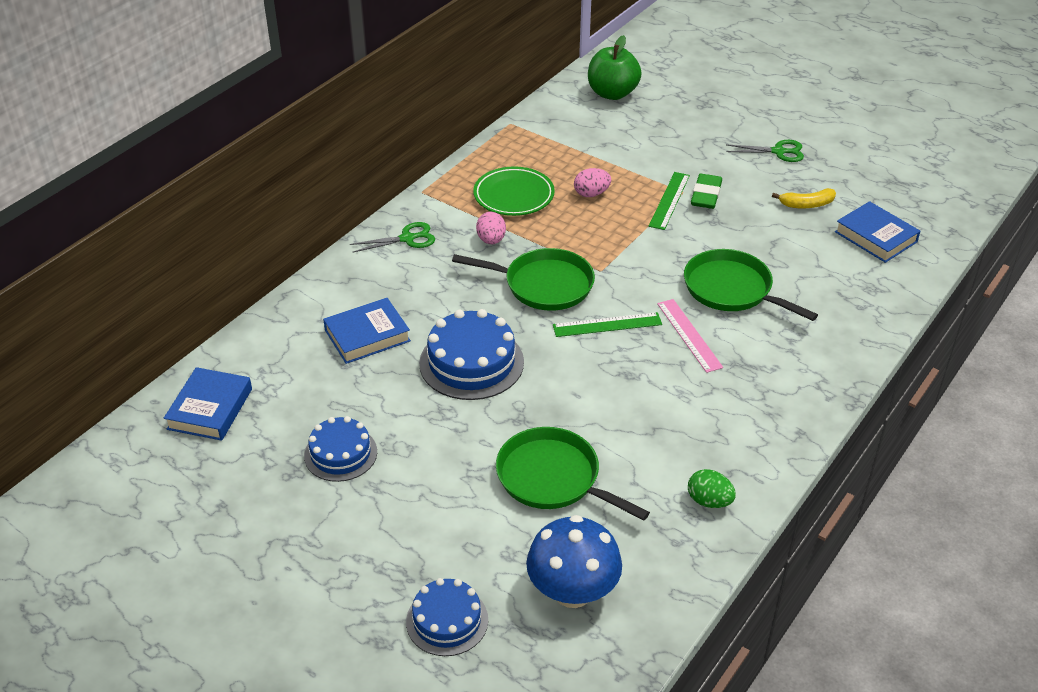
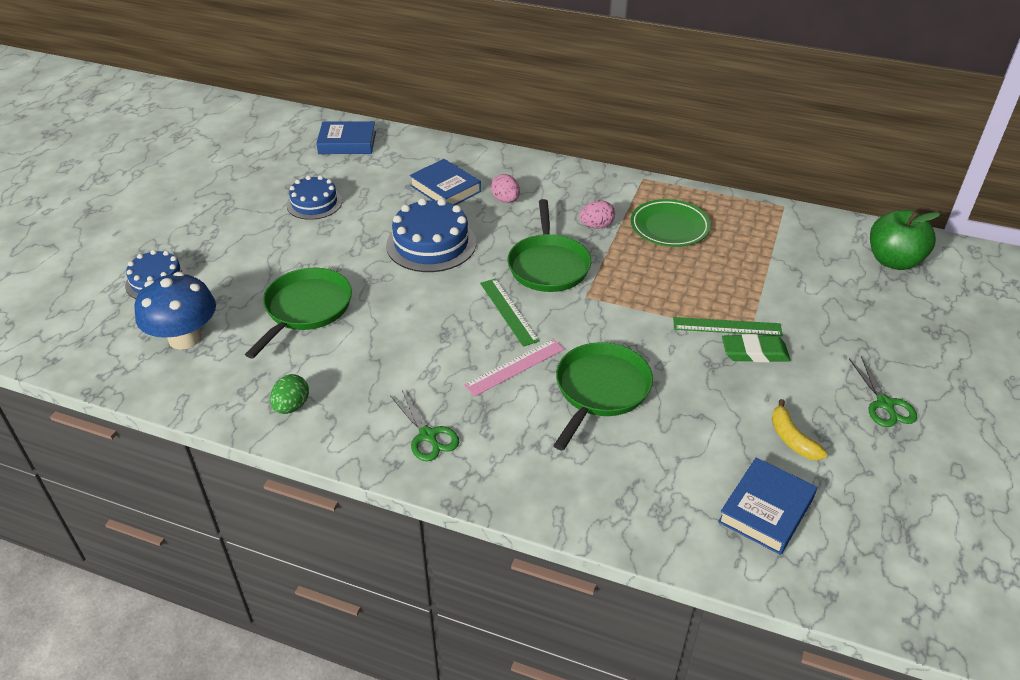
camera: 75 degrees right, 0 degrees up
green scissors [350,222,435,253] -> green scissors moved to [391,390,459,461]
pink egg [574,168,611,197] -> pink egg moved to [491,174,520,203]

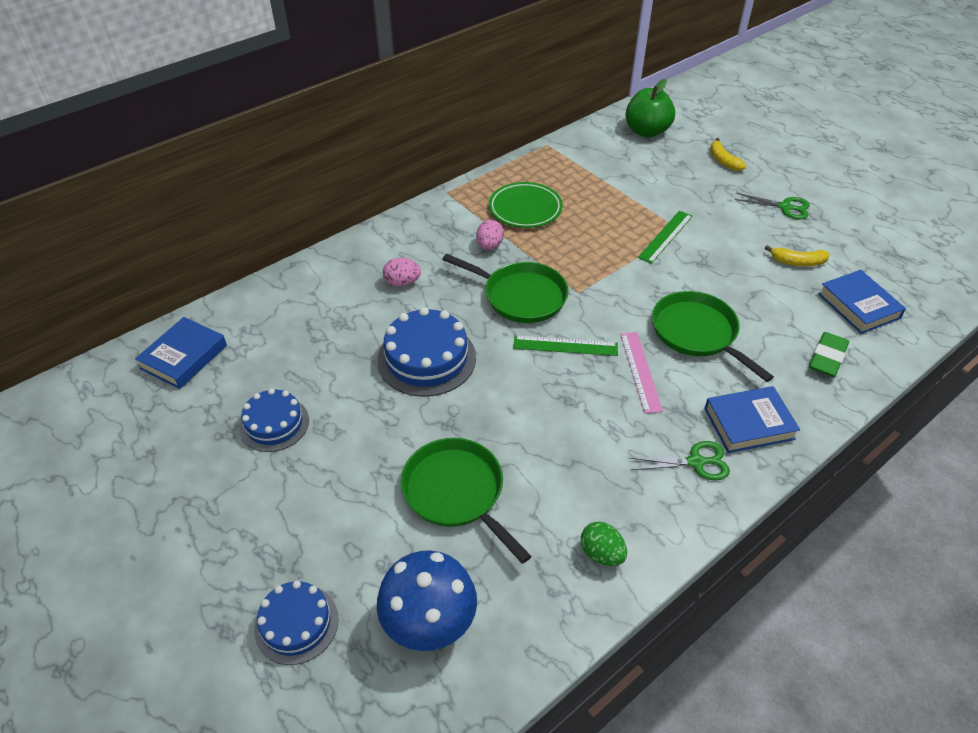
camera: 60 degrees left, 5 degrees up
blue book [409,159,481,205] -> blue book moved to [704,386,800,453]
green eraser [722,334,790,362] -> green eraser moved to [809,332,849,377]
none -> yellow banana [710,138,747,171]

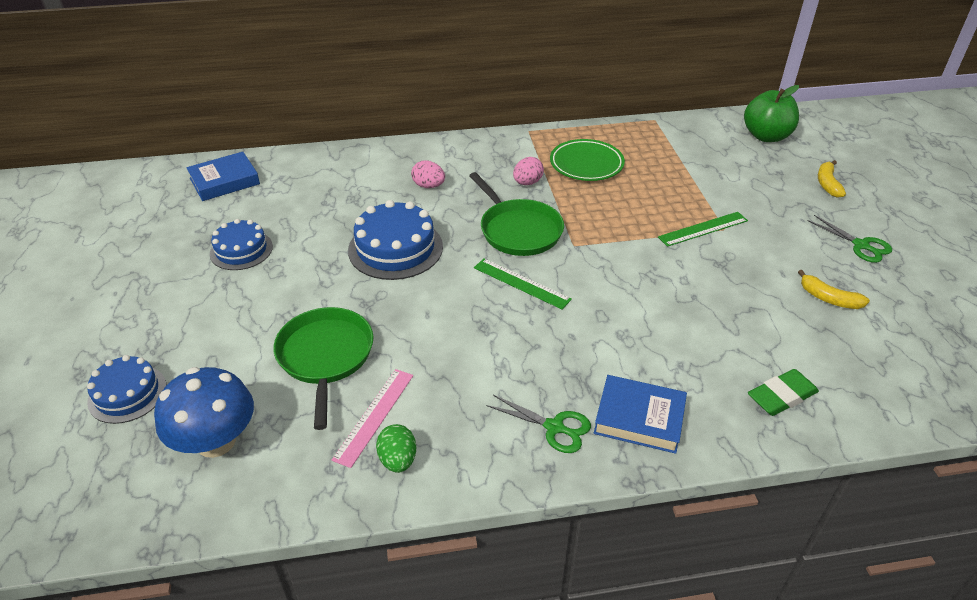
camera: 30 degrees right, 5 degrees down
pink ruler [620,332,663,414] -> pink ruler moved to [332,369,413,468]
green pan [652,291,774,382] -> none
blue book [818,270,906,334] -> none

